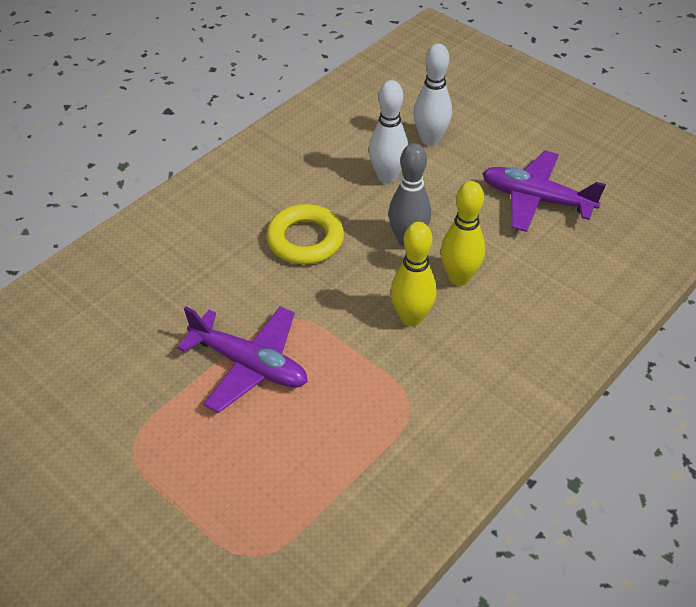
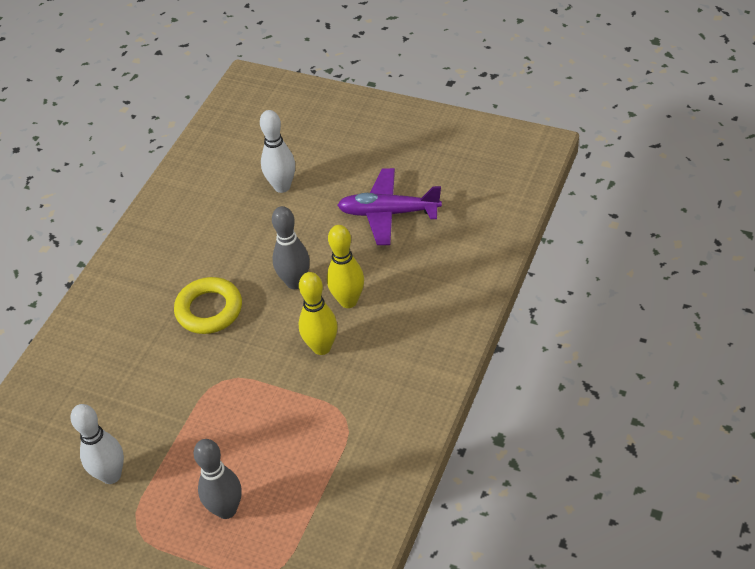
camera: 15 degrees left, 0 degrees up
purple plane [177,306,308,413] -> none
white bowling pin [369,80,408,184] -> white bowling pin moved to [71,404,124,484]
none -> grey bowling pin [194,439,242,519]

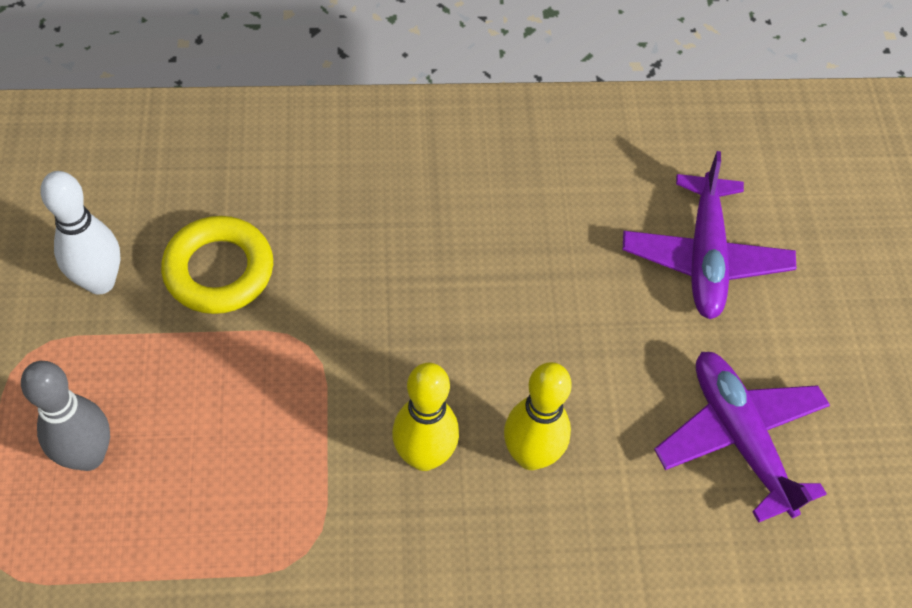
camera: 55 degrees right, 10 degrees up
yellow ring [174,277,242,334] -> yellow ring moved to [161,216,273,314]
white bowling pin [260,110,295,193] -> purple plane [623,151,797,319]
grey bowling pin [272,206,310,289] -> none

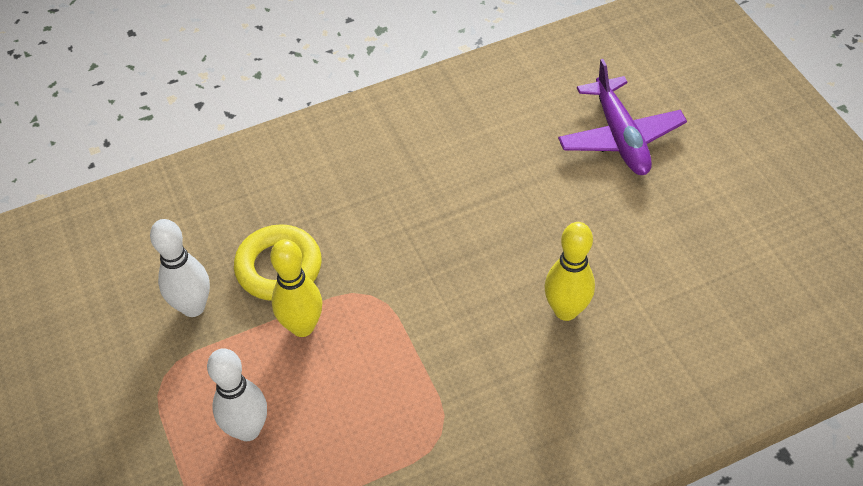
camera: 15 degrees left, 5 degrees down
grey bowling pin [21,361,110,471] -> white bowling pin [207,348,267,441]
yellow bowling pin [392,363,459,471] -> yellow bowling pin moved to [270,239,322,337]
purple plane [654,352,830,523] -> none

